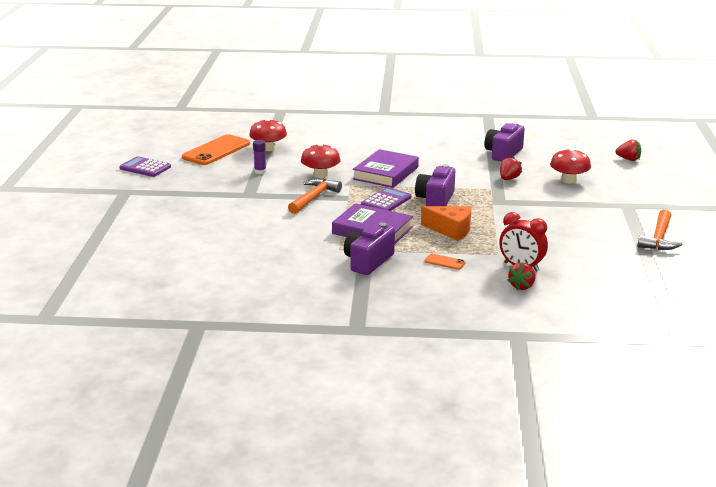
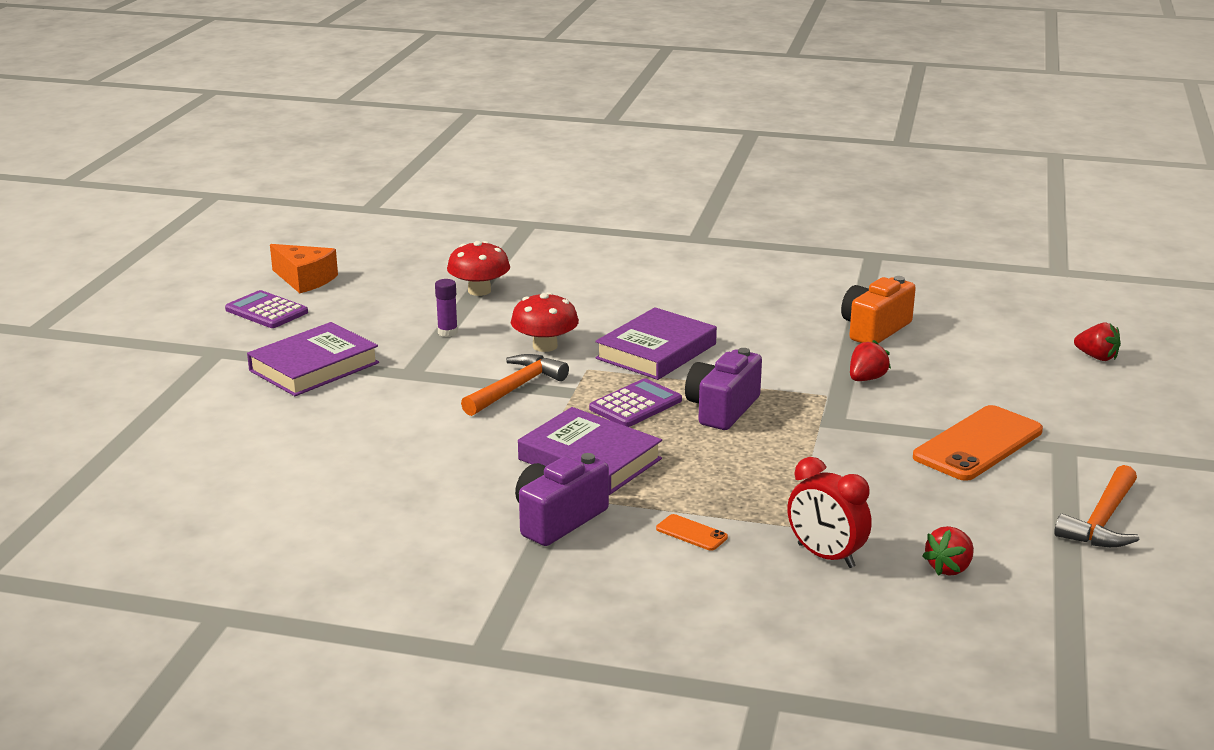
camera: 10 degrees right, 0 degrees up
orange phone [182,134,250,165] -> orange phone moved to [913,405,1043,481]
orange cheese [421,206,471,241] -> orange cheese moved to [270,244,338,293]
purple camera [485,122,525,162] -> orange camera [841,276,916,343]
red strawberry [507,262,535,291] -> red strawberry moved to [922,526,974,576]
red mushroom [550,148,591,184] -> none
none -> purple book [247,322,379,396]

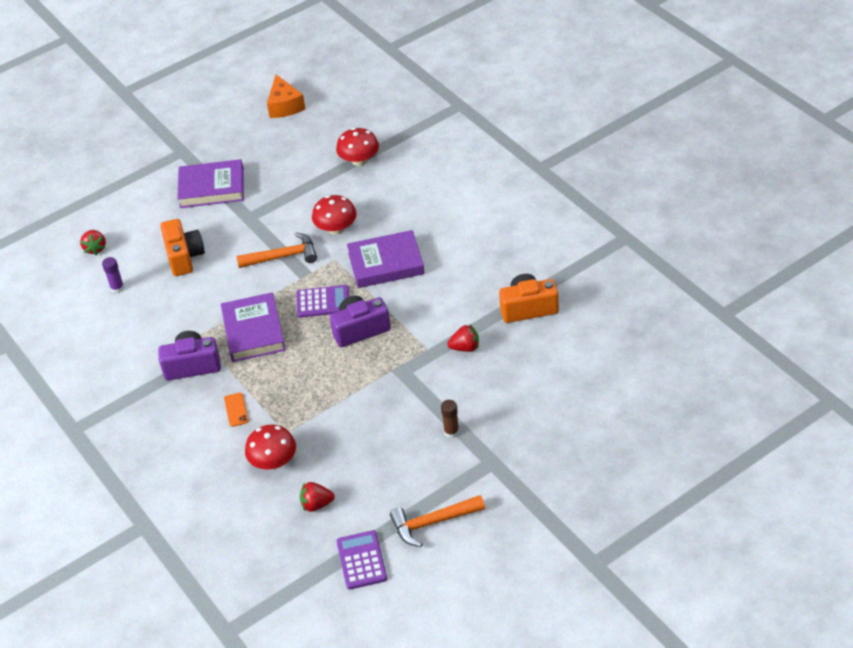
camera: 45 degrees right, 20 degrees up
purple calculator [225,290,308,328] -> purple calculator moved to [336,530,387,590]
purple glue stick [435,279,458,337] -> purple glue stick moved to [102,257,124,293]
red clock [787,457,872,568] -> red mushroom [245,425,296,469]
orange phone [913,405,1043,481] -> brown glue stick [441,400,459,438]
red strawberry [1074,323,1121,361] -> red strawberry moved to [80,230,106,255]
none -> orange camera [160,219,205,276]

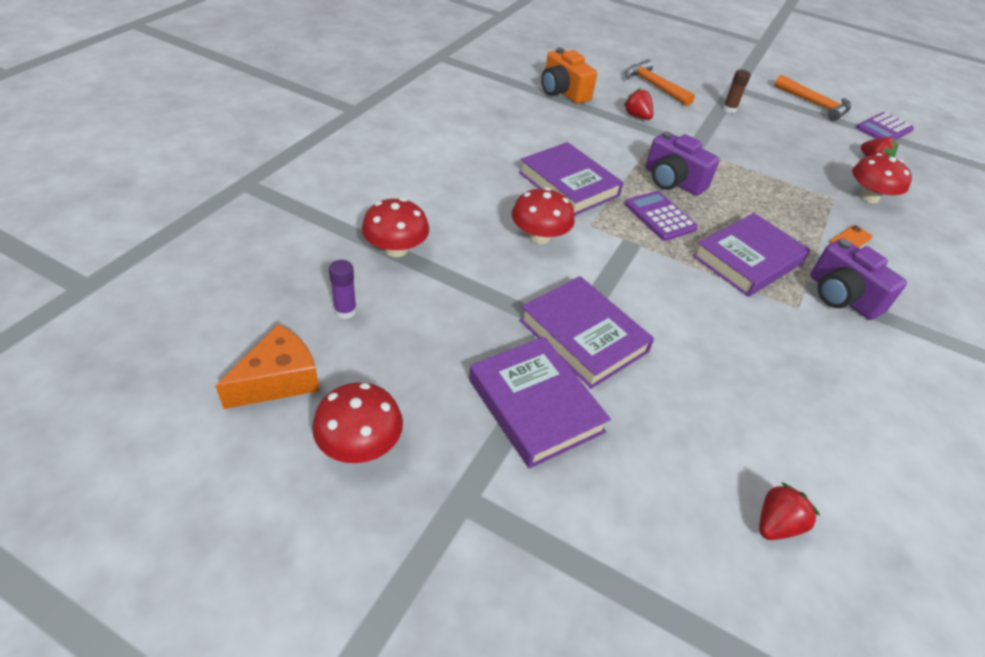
camera: 125 degrees left, 0 degrees up
purple glue stick [102,257,124,293] -> purple glue stick moved to [329,260,357,319]
orange camera [160,219,205,276] -> none
orange hammer [236,232,317,268] -> orange hammer moved to [625,59,695,106]
none -> red mushroom [312,382,403,463]
none -> purple book [519,276,654,389]

